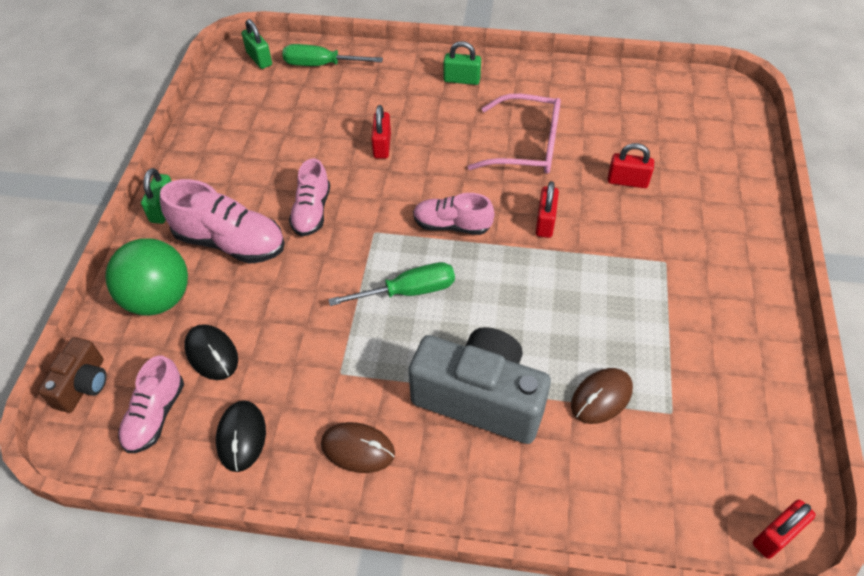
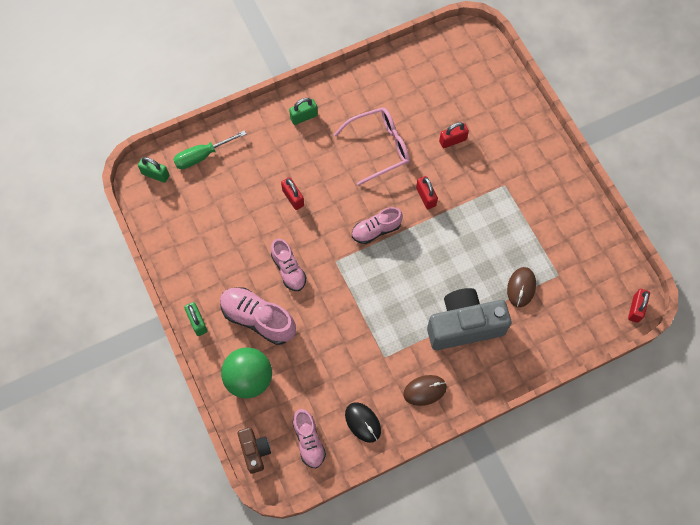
camera: 35 degrees left, 15 degrees up
pink shoe [160,179,285,264] -> pink shoe turned 135 degrees counterclockwise [220,287,296,345]
black mouse [184,324,238,380] -> none
green screwdriver [329,262,455,306] -> none

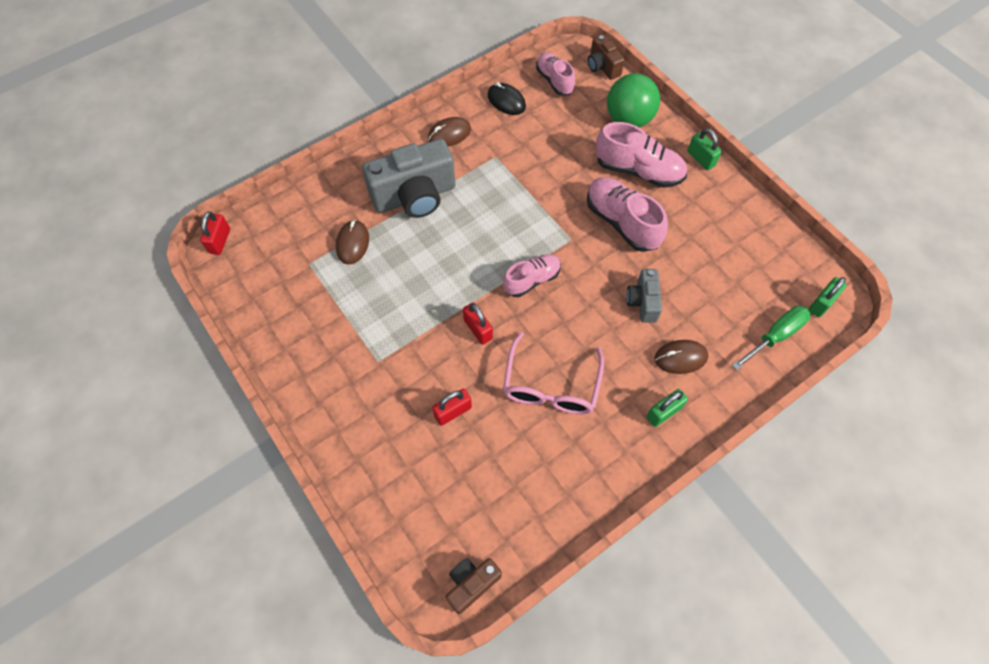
camera: 170 degrees right, 5 degrees down
green padlock [138,157,169,183] -> green padlock turned 60 degrees counterclockwise [809,277,847,317]
pink shoe [271,239,307,291] -> pink shoe [587,177,668,252], size x1.54
red padlock [281,177,304,210] -> grey camera [626,269,662,323]
pink glasses [334,107,410,186] -> pink glasses turned 45 degrees counterclockwise [503,332,604,415]
none -> brown camera [446,558,502,614]
none -> brown mouse [655,340,708,374]

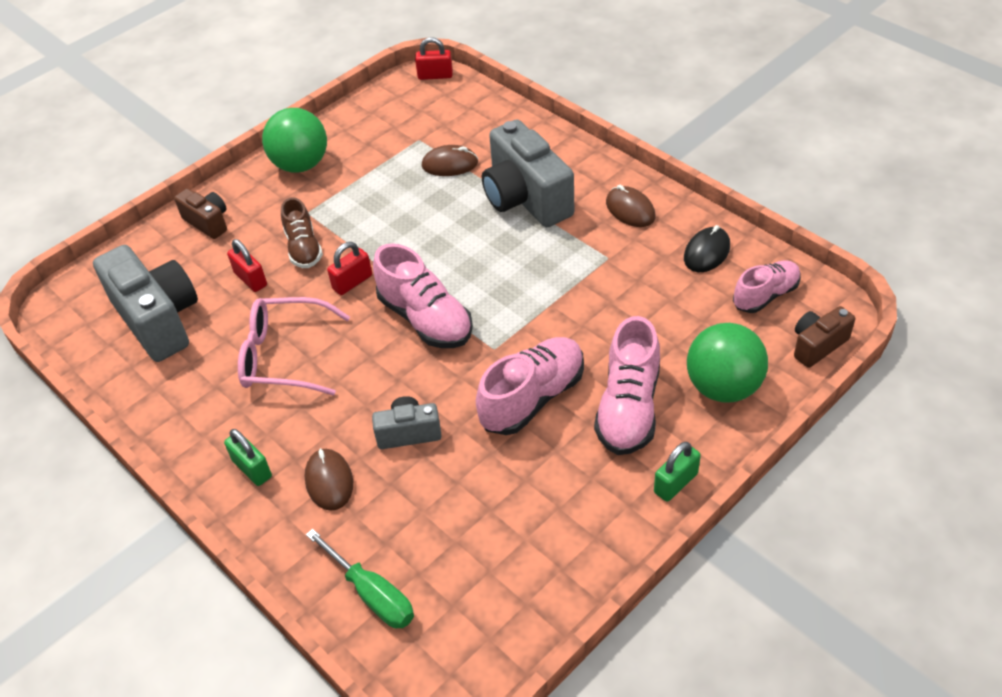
camera: 85 degrees right, 15 degrees down
brown camera [446,558,502,614] -> brown camera moved to [174,188,227,239]
pink shoe [503,254,561,297] -> pink shoe [373,243,473,348], size x1.54
green padlock [809,277,847,317] -> none
none -> grey camera [93,245,198,362]
none -> green ball [262,108,327,173]
none -> brown shoe [281,197,323,268]

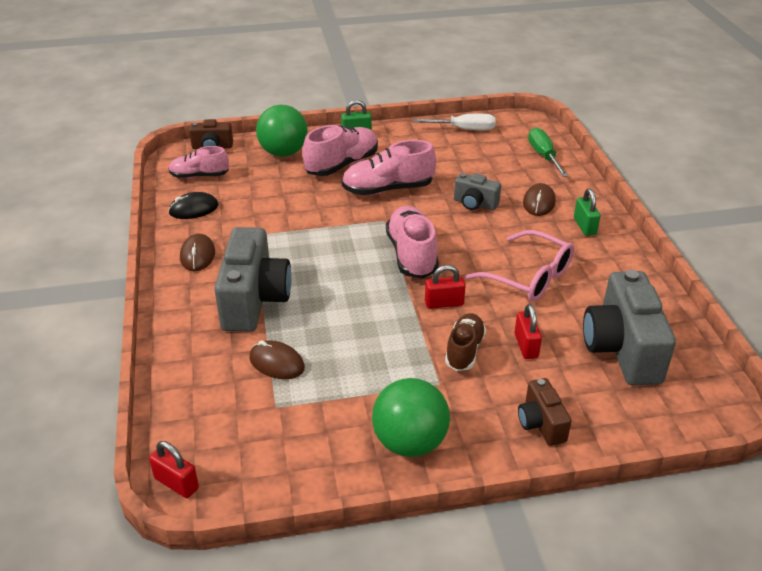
camera: 150 degrees left, 10 degrees down
none -> white screwdriver [413,114,496,130]

